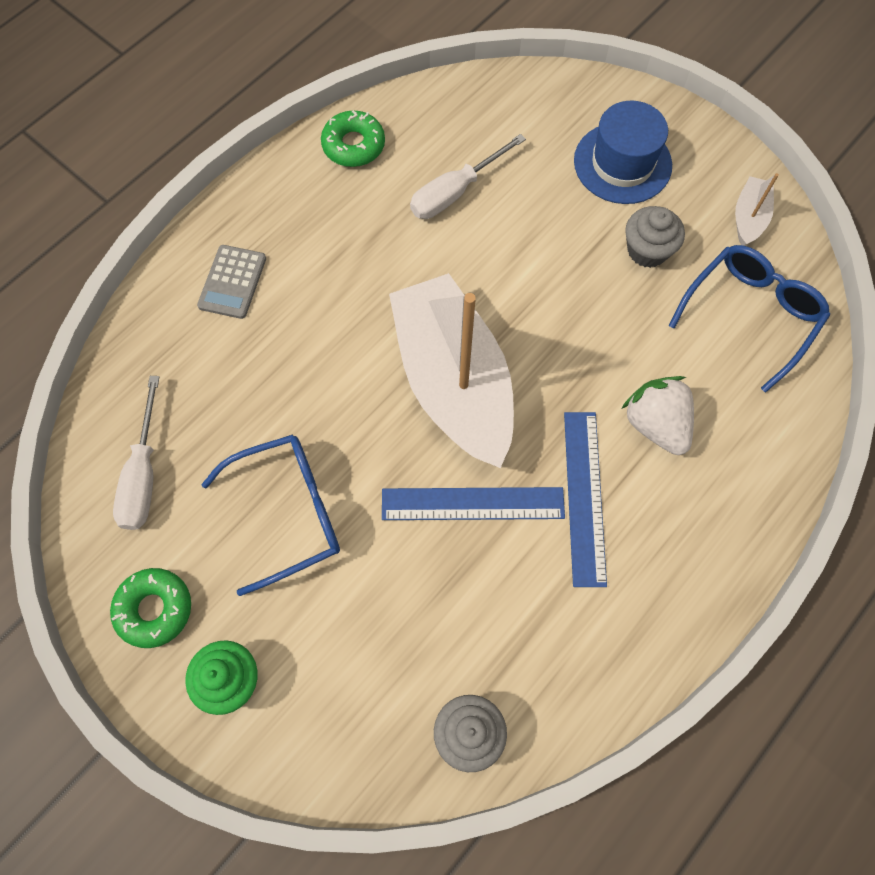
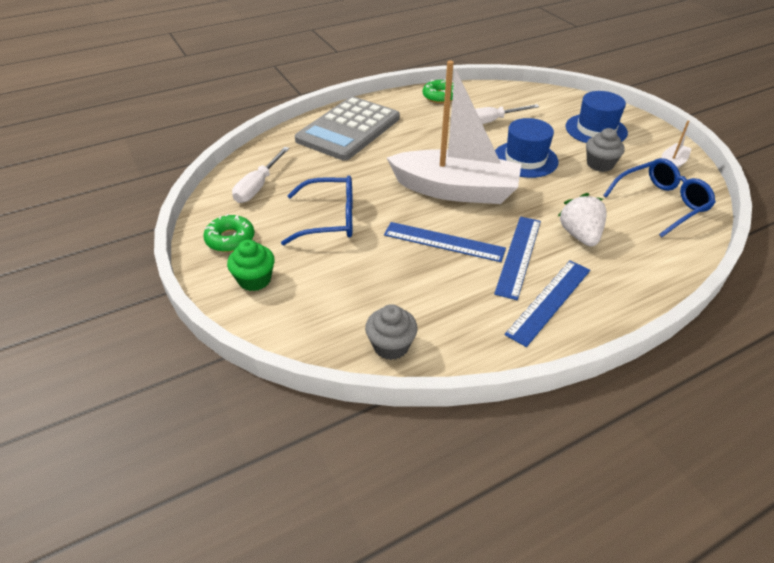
camera: 20 degrees right, 25 degrees down
grey calculator [197,245,266,319] -> grey calculator [295,96,400,161], size x2.24
white boat [389,273,514,468] -> white boat turned 105 degrees clockwise [387,61,521,204]
none -> blue hat [495,118,558,178]
none -> blue ruler [505,260,590,347]

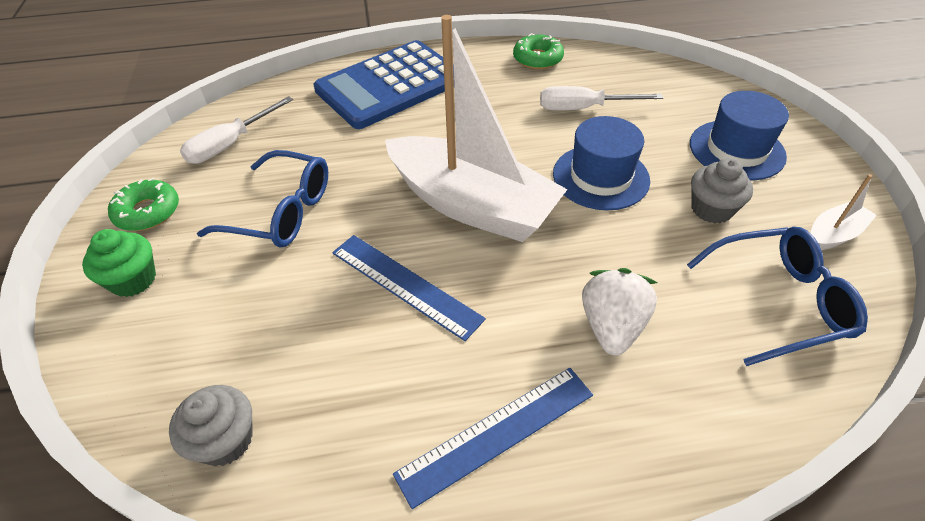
camera: 20 degrees right, 5 degrees up
grey calculator [295,96,400,161] -> blue calculator [314,40,454,129]
blue ruler [494,216,541,300] -> none

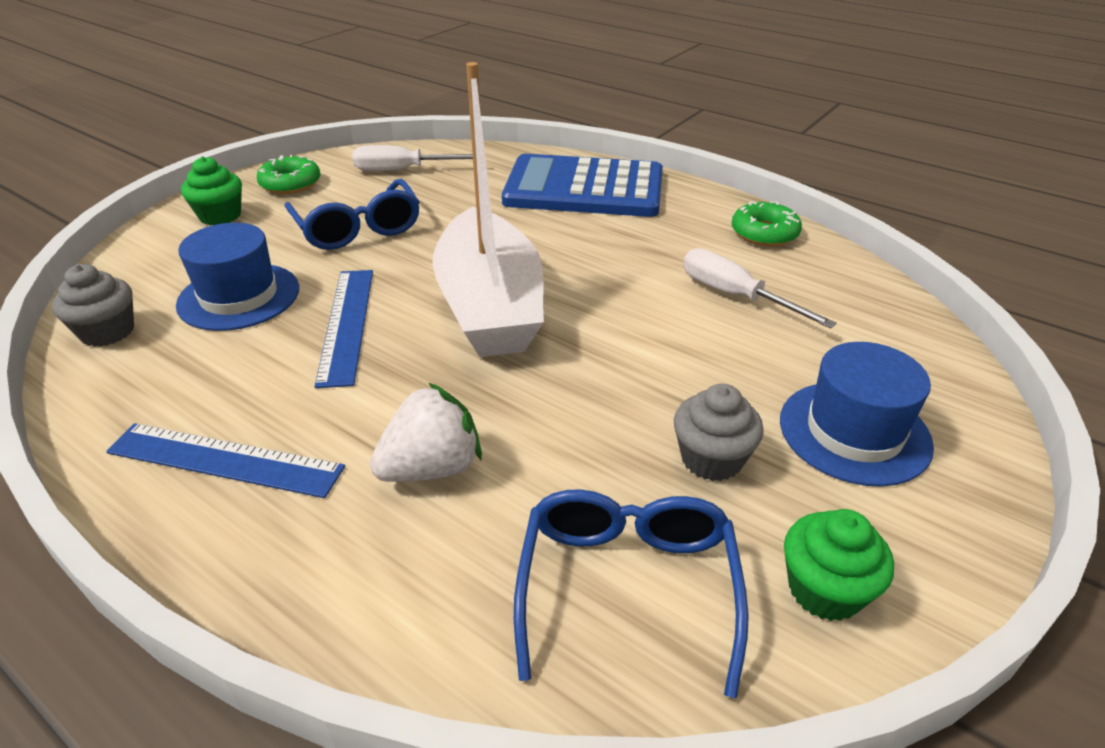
camera: 45 degrees right, 10 degrees down
blue hat [553,116,650,210] -> blue hat moved to [176,223,299,331]
blue glasses [687,226,868,366] -> blue glasses turned 120 degrees counterclockwise [514,489,749,698]
white boat [811,174,877,250] -> green cupcake [784,509,894,621]

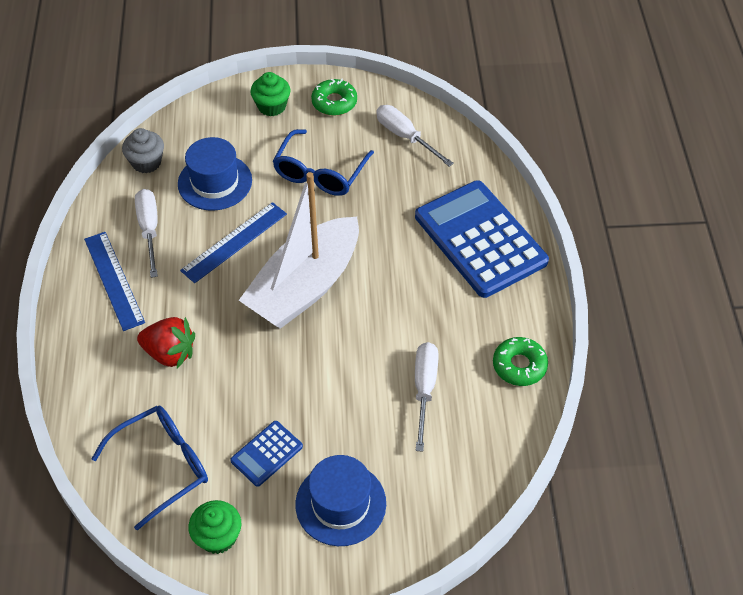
camera: 50 degrees right, 15 degrees up
white strawberry [370,383,482,482] -> red strawberry [137,317,195,368]
grey cupcake [674,384,764,481] -> blue calculator [230,421,303,487]
none -> white screwdriver [135,189,158,278]

